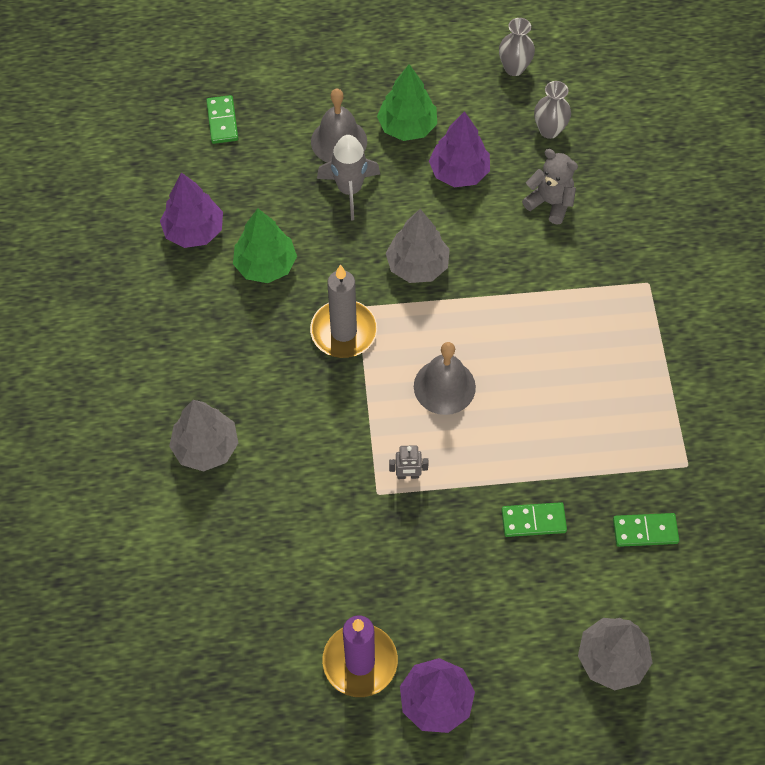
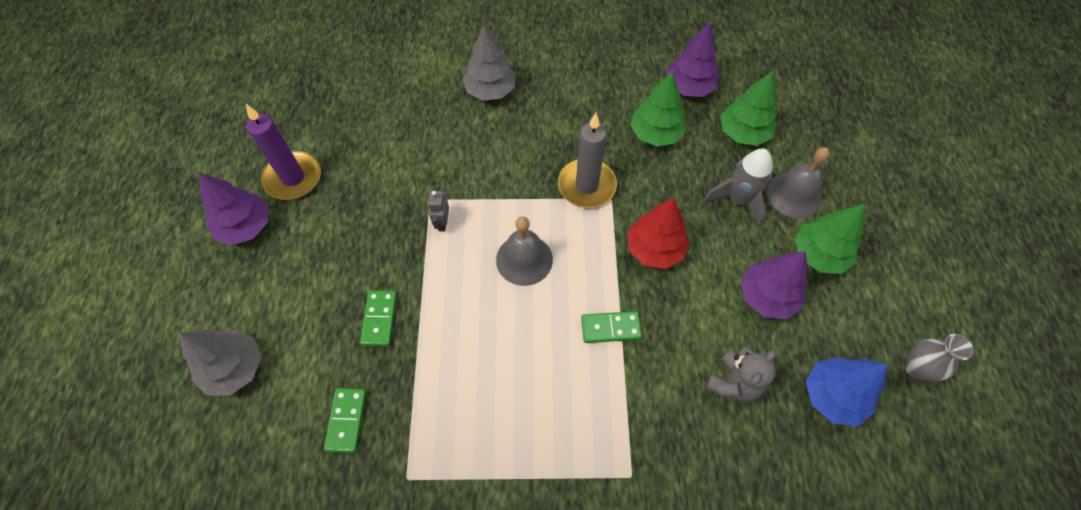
camera: 95 degrees right, 0 degrees up
green domino [206,95,238,144] -> green domino moved to [581,311,642,343]
grey tree [386,209,450,283] -> red tree [628,198,689,269]
grey vase [534,81,571,139] -> blue tree [806,357,888,426]
none -> green tree [720,71,777,146]

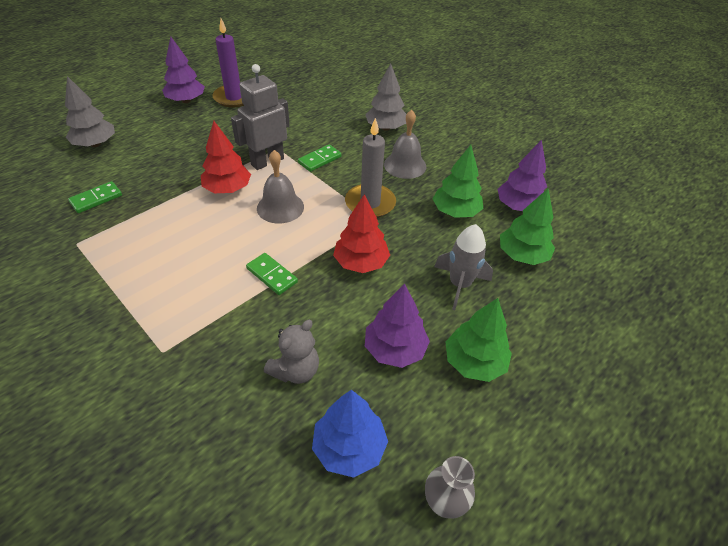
camera: 45 degrees right, 15 degrees down
green domino [360,290,397,346] -> green domino moved to [298,144,342,172]
grey robot [428,191,449,232] -> grey robot [231,64,290,170], size x2.22
grey teddy bear [706,347,776,402] -> grey teddy bear turned 45 degrees counterclockwise [264,320,319,384]
grey bell [767,147,830,219] -> grey bell moved to [384,110,426,179]
none -> red tree [201,121,251,193]

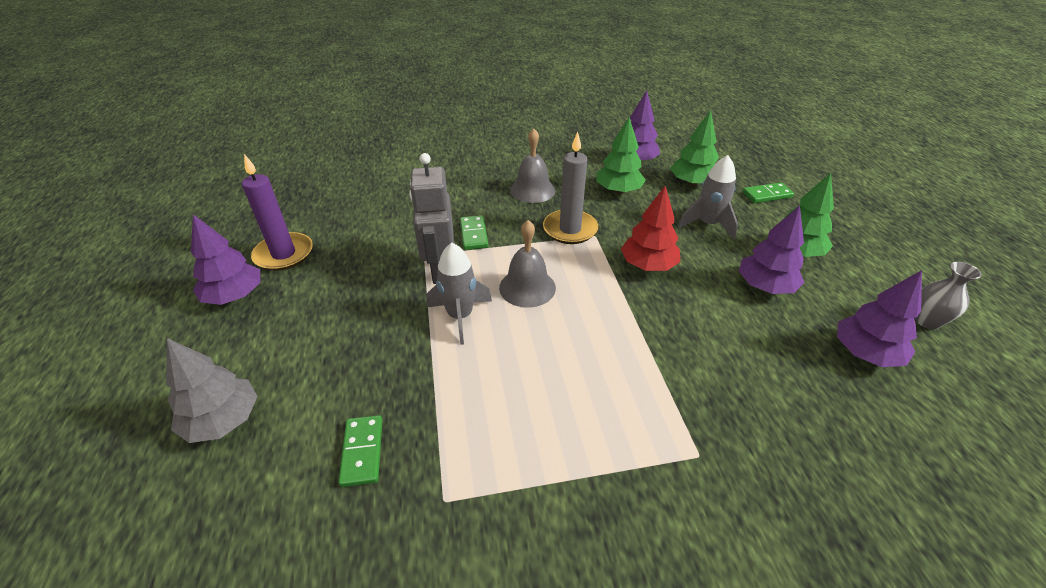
camera: 55 degrees left, 5 degrees down
red tree [201,121,251,193] -> grey rocket [427,243,492,345]
green domino [246,253,298,295] -> green domino moved to [743,182,794,203]
grey teddy bear [264,320,319,384] -> none
blue tree [312,390,388,478] -> purple tree [837,270,922,367]
grey tree [365,64,406,131] -> none

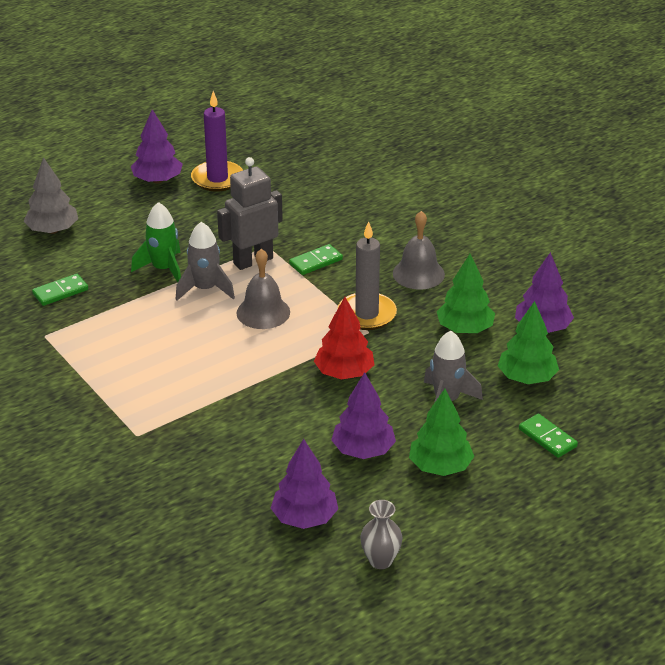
camera: 65 degrees right, 5 degrees down
none -> green rocket [131,202,181,282]

